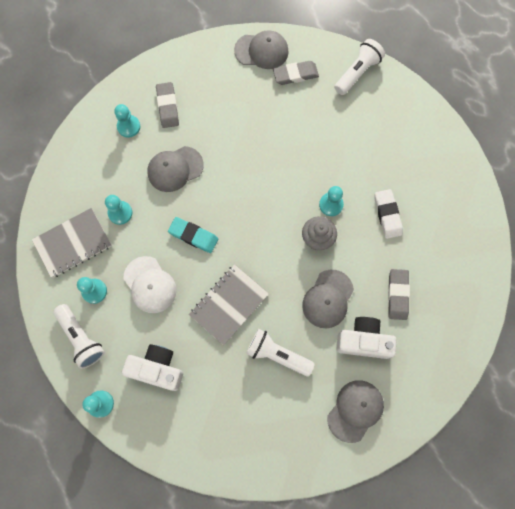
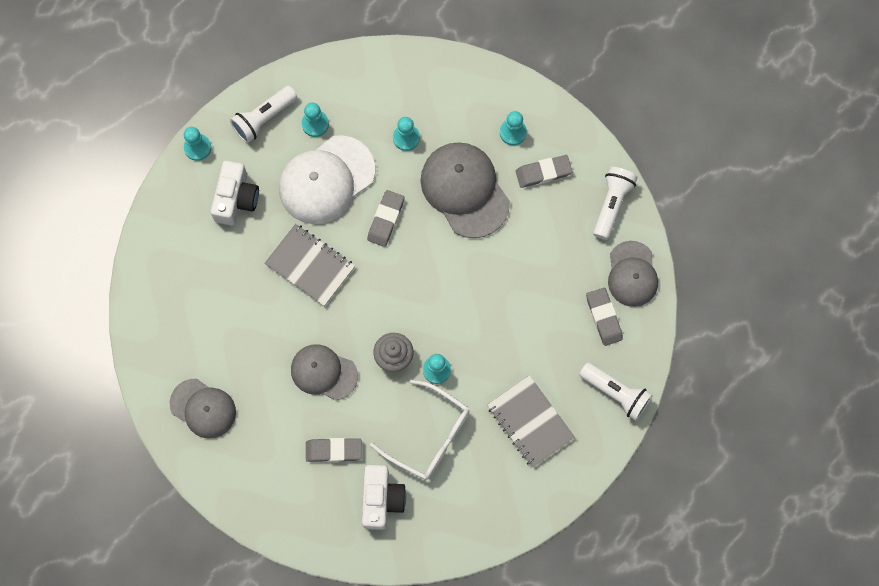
camera: 85 degrees right, 0 degrees up
grey notebook [32,208,112,278] -> grey notebook moved to [487,375,575,468]
white cap [123,256,176,313] -> white cap [279,135,375,224], size x1.54
grey cap [147,146,204,192] -> grey cap [420,142,510,238], size x1.54
turquoise eraser [168,217,218,253] -> grey eraser [367,190,404,247]
white flashlight [246,328,315,377] -> white flashlight moved to [593,167,638,240]
white camera [336,317,397,359] -> white camera moved to [362,465,406,530]
white eraser [375,189,403,239] -> white glasses [370,380,470,480]

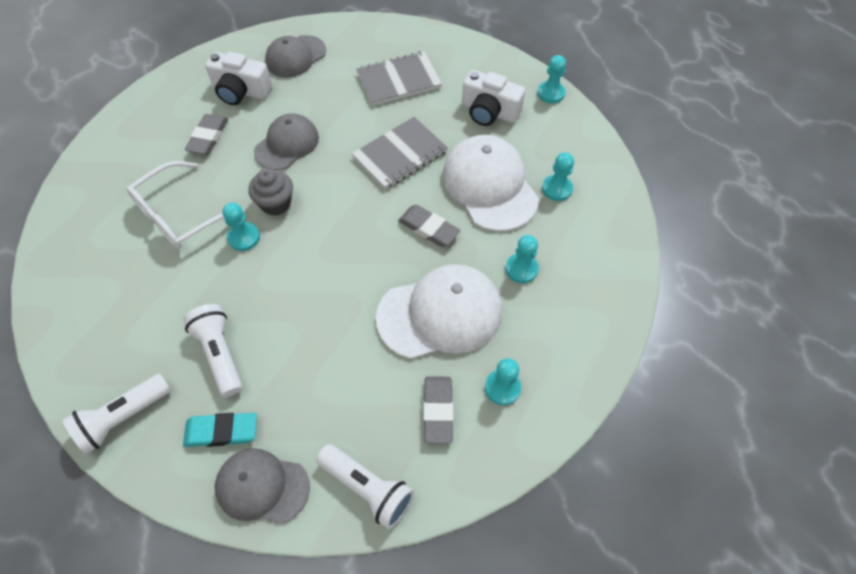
camera: 105 degrees right, 15 degrees down
white flashlight [230,86,297,143] -> white flashlight moved to [184,304,242,397]
white camera [362,465,406,530] -> white camera moved to [205,52,272,105]
grey cap [420,142,510,238] -> white cap [376,264,502,359]
grey notebook [487,375,575,468] -> grey notebook moved to [356,51,442,106]
grey eraser [586,288,623,346] -> turquoise eraser [183,413,257,447]

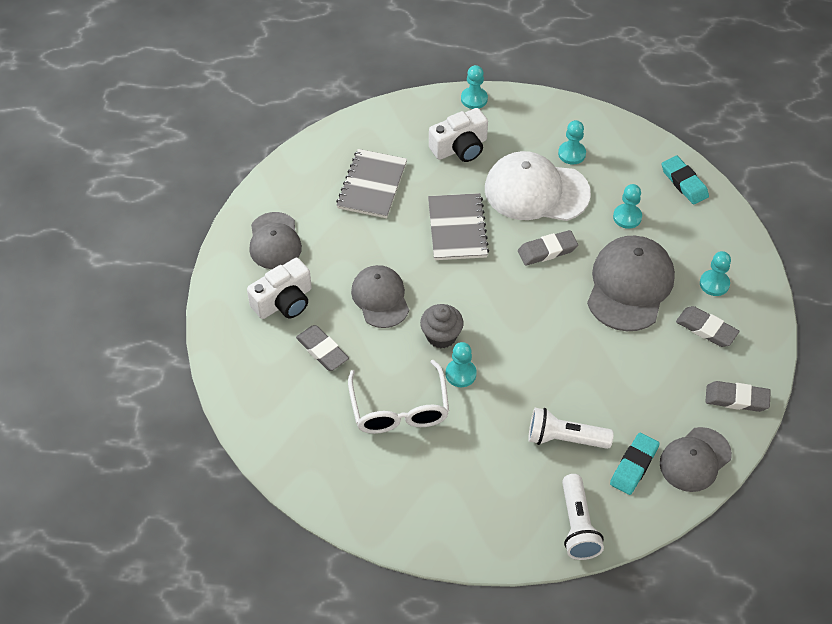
camera: 55 degrees left, 5 degrees down
white flashlight [316,444,414,529] -> grey eraser [705,381,771,412]
white cap [376,264,502,359] -> grey cap [587,236,675,331]
none -> turquoise eraser [662,156,709,205]

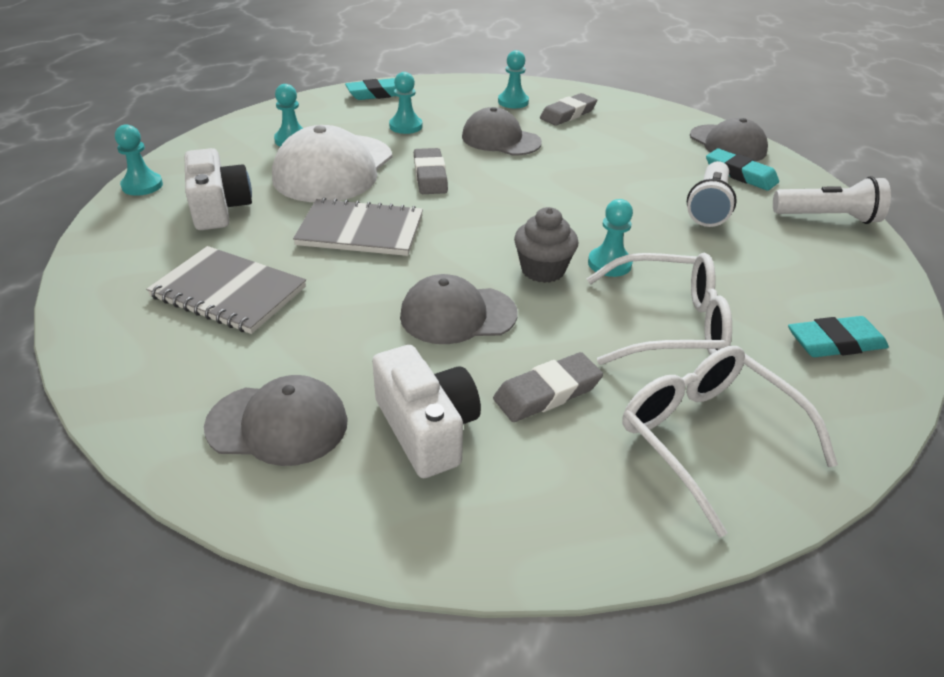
camera: 80 degrees left, 15 degrees down
grey cap [587,236,675,331] -> grey cap [462,107,542,155], size x0.65
grey eraser [705,381,771,412] -> none
none -> white glasses [622,346,838,537]
none -> turquoise eraser [788,316,889,357]

